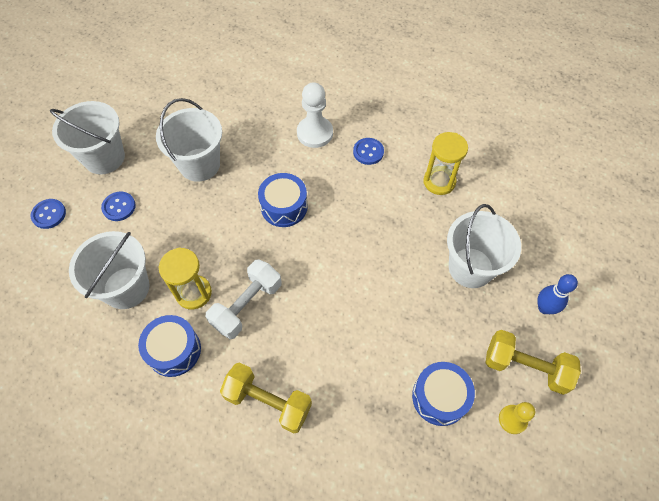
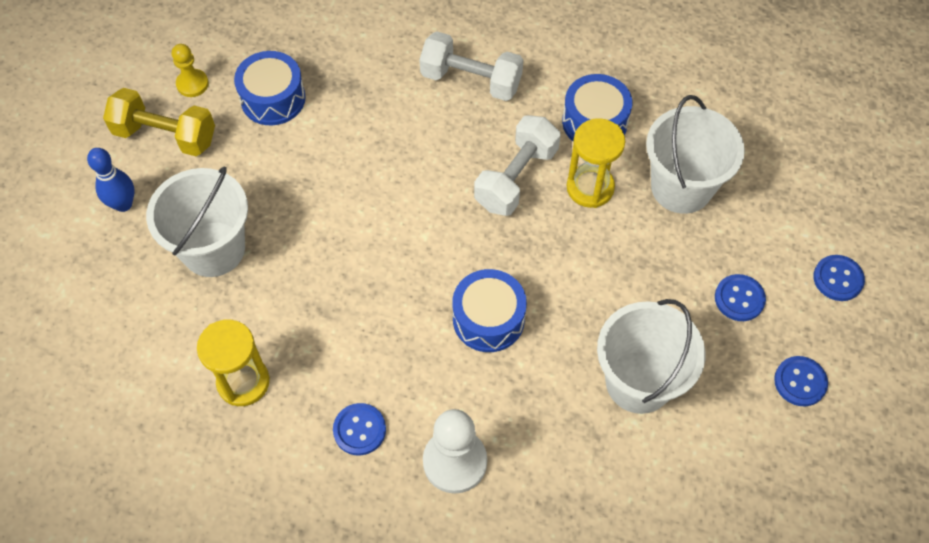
camera: 175 degrees right, 0 degrees up
white bucket [50,101,125,174] -> blue button [774,356,828,406]
yellow dumbbell [220,362,312,433] -> white dumbbell [419,31,523,101]

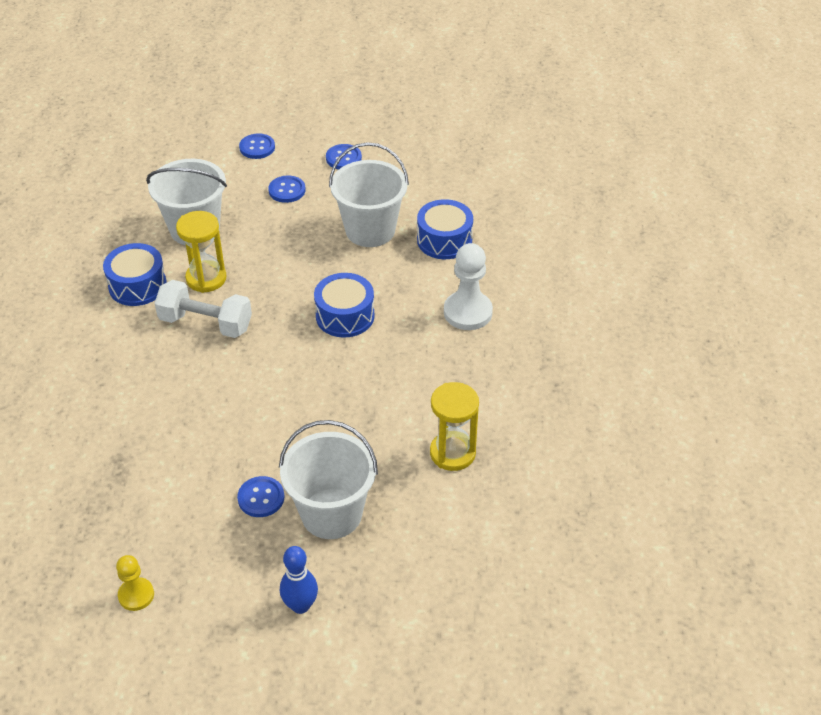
camera: 105 degrees left, 15 degrees down
yellow dumbbell [103,88,215,156] -> none
blue drum [234,51,306,125] -> blue drum moved to [417,199,473,259]
blue button [333,403,386,456] -> blue button moved to [237,476,285,517]
white dumbbell [419,31,523,101] -> none

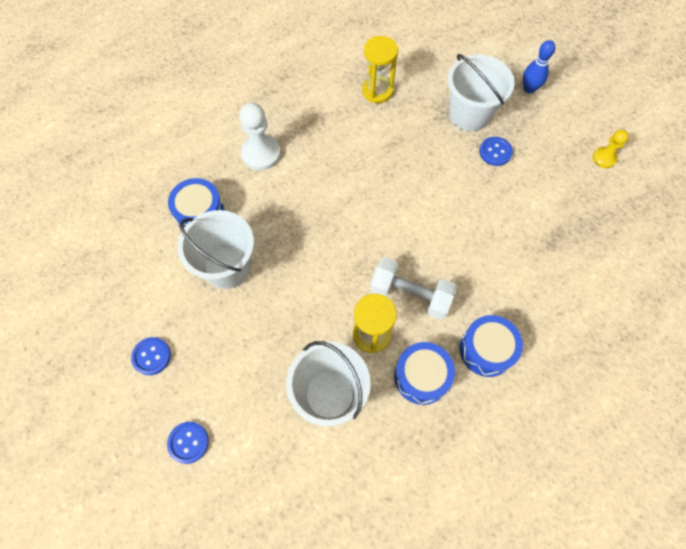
camera: 130 degrees left, 20 degrees up
white dumbbell [155,280,252,338] -> white dumbbell turned 45 degrees counterclockwise [370,257,457,319]
blue button [268,176,306,203] -> none
blue drum [314,273,375,338] -> blue drum moved to [460,315,523,377]

